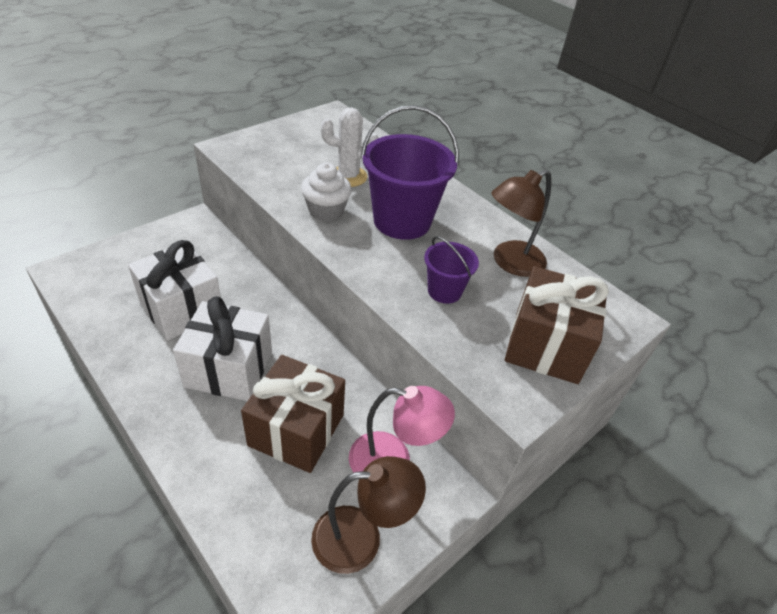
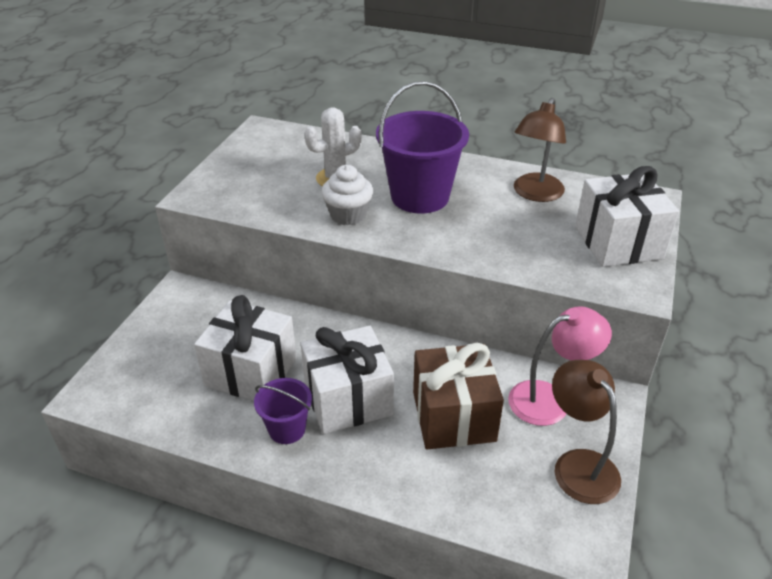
camera: 25 degrees left, 5 degrees down
brown lamp [311,456,426,574] -> brown lamp turned 75 degrees counterclockwise [552,360,621,504]
purple bucket [424,236,479,304] -> purple bucket moved to [254,378,312,444]
brown gift [505,266,609,384] -> white gift [575,166,679,267]

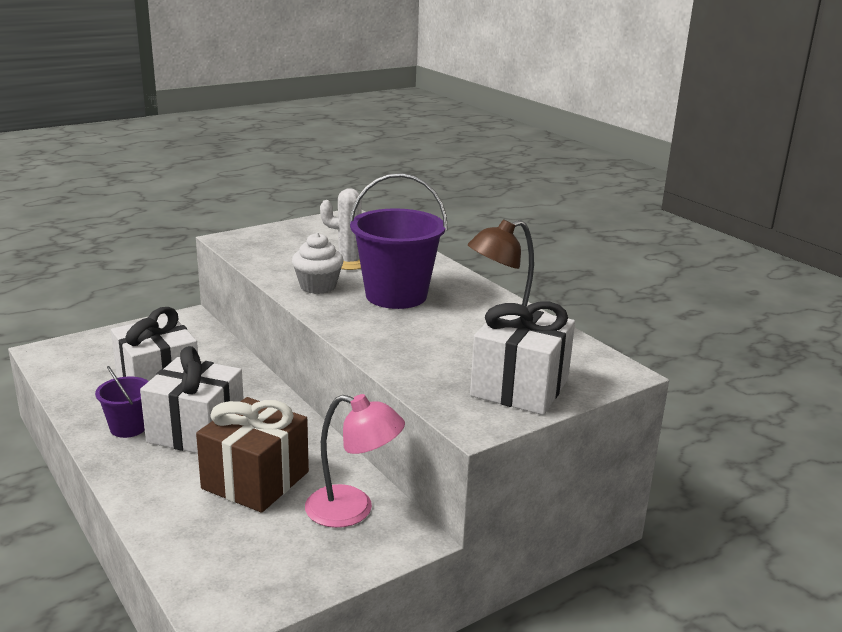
camera: 35 degrees right, 15 degrees down
brown lamp [552,360,621,504] -> none

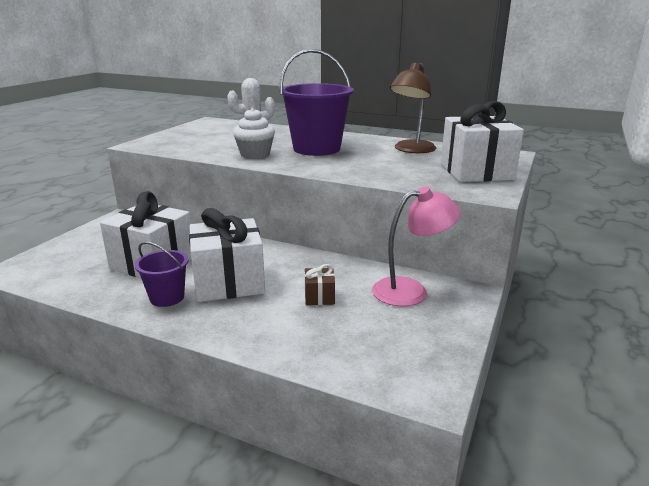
camera: 30 degrees left, 0 degrees up
brown gift [196,397,309,513] -> brown gift [305,264,335,305], size x0.44

